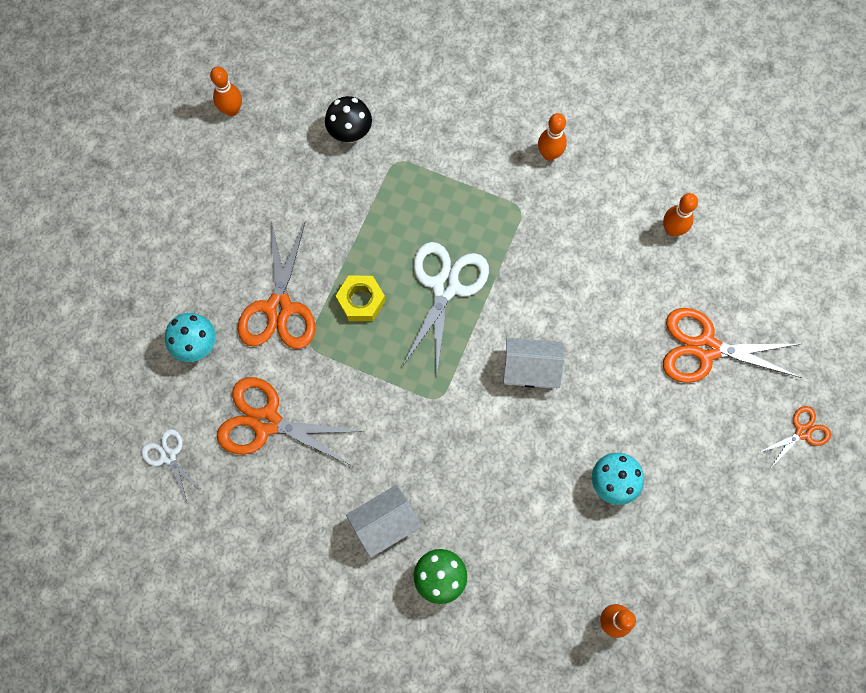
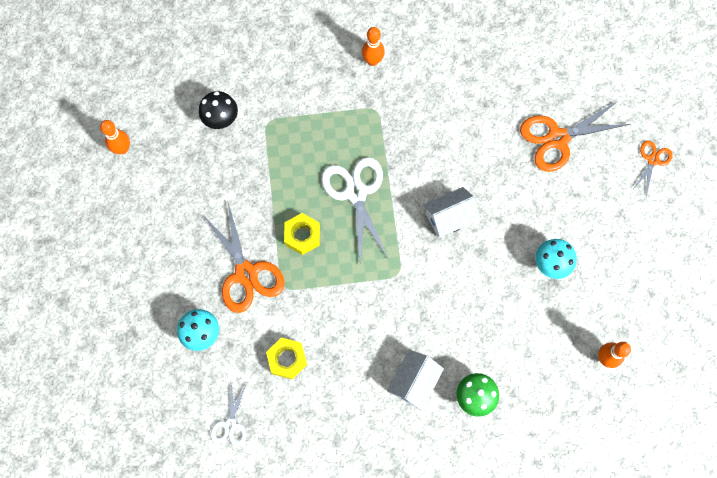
camera: 30 degrees left, 0 degrees up
white scissors [141,429,204,502] -> white scissors turned 105 degrees counterclockwise [211,383,247,446]
orange scissors [217,377,364,466] -> yellow nut [266,337,307,380]
orange bowling pin [663,193,698,236] -> none

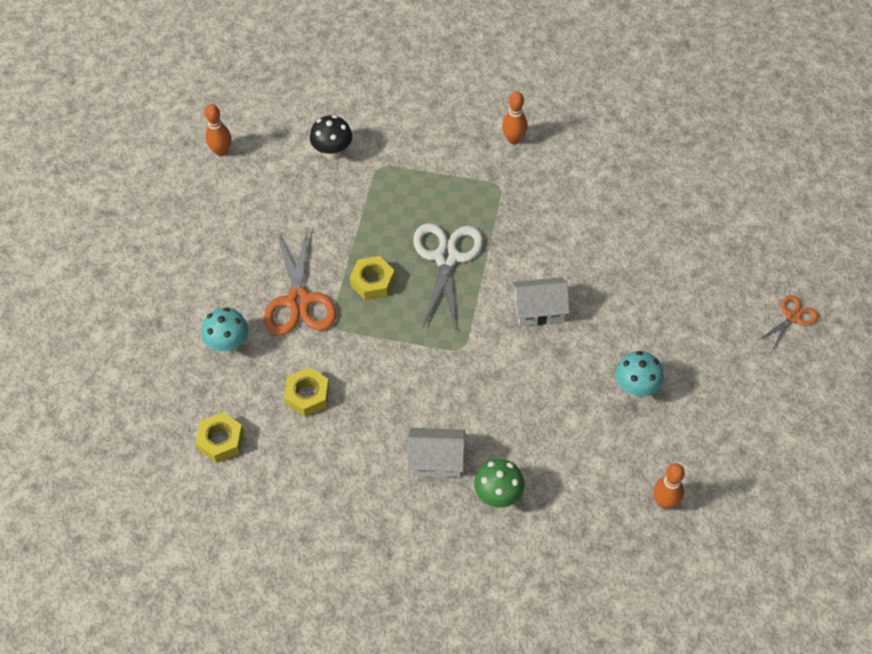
camera: 20 degrees right, 15 degrees down
white scissors [211,383,247,446] -> yellow nut [196,412,244,463]
white house [387,350,444,411] -> white house turned 45 degrees clockwise [407,428,465,477]
orange scissors [520,101,630,172] -> none

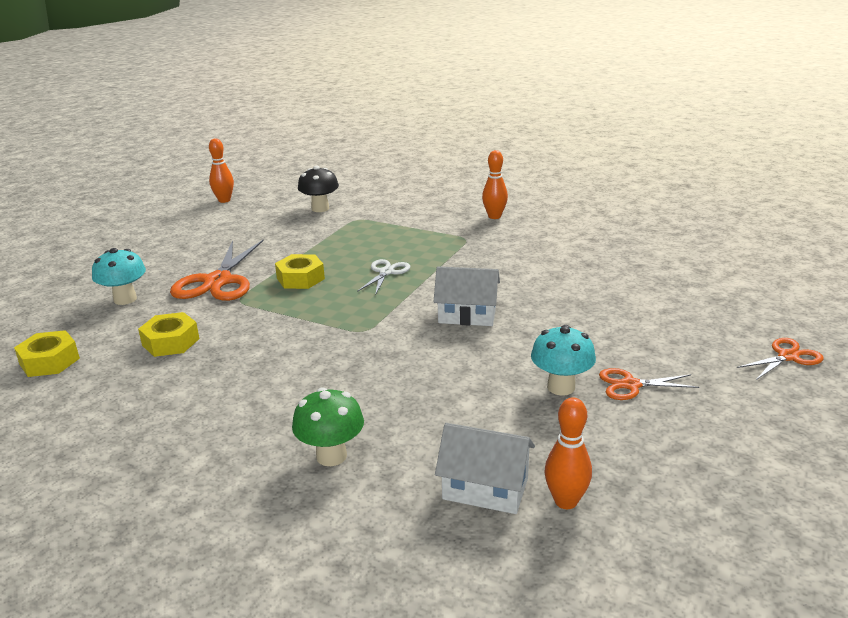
camera: 15 degrees right, 30 degrees down
white house [407,428,465,477] -> white house moved to [435,423,535,514]
white scissors [413,223,483,330] -> white scissors [357,259,410,295], size x0.53
none -> orange scissors [599,368,699,400]

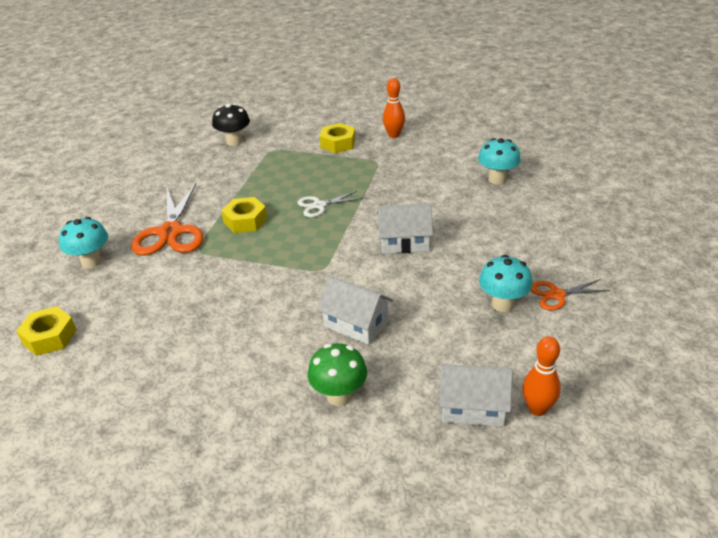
camera: 10 degrees left, 10 degrees up
yellow nut [138,312,199,357] -> yellow nut moved to [320,123,356,153]
orange bowling pin [209,138,234,203] -> none
white scissors [357,259,410,295] -> white scissors turned 120 degrees counterclockwise [297,191,363,217]
orange scissors [737,338,824,380] -> none
none -> white house [317,276,393,345]
none -> turquoise mushroom [478,138,521,184]

